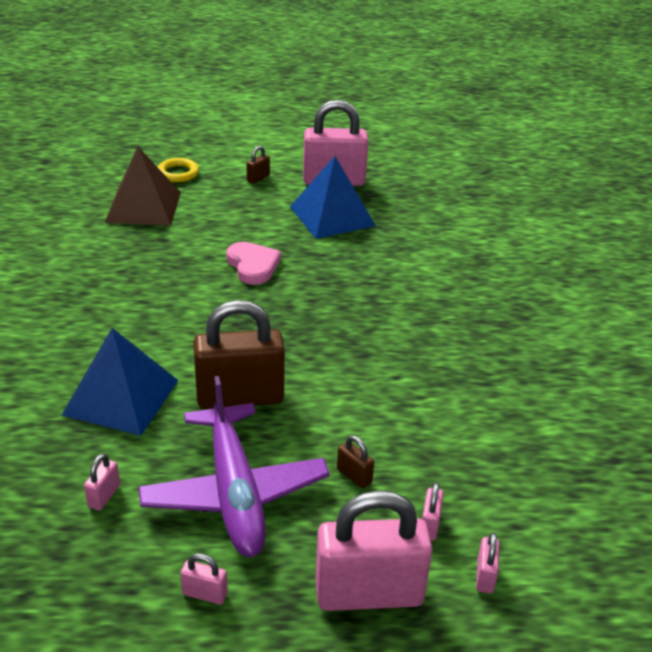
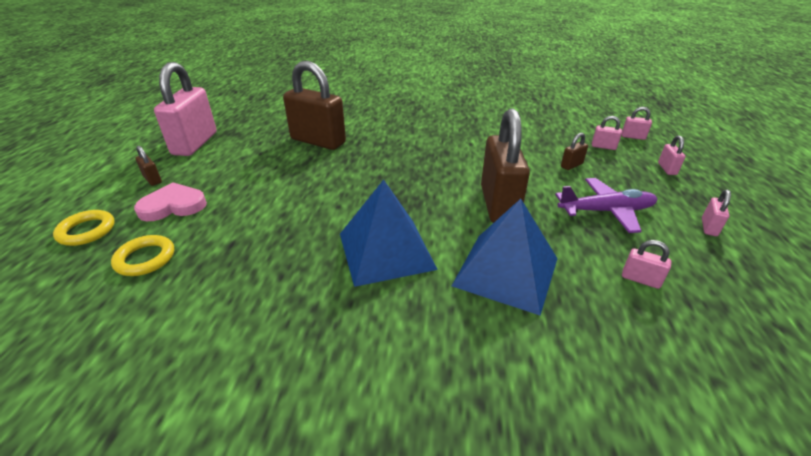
camera: 80 degrees left, 0 degrees up
brown pyramid [105,147,181,226] -> yellow ring [111,235,174,276]
purple plane [138,376,330,557] -> purple plane [555,178,657,233], size x0.66
pink heart [226,242,281,285] -> pink heart moved to [134,182,207,221]
blue pyramid [290,156,376,239] -> blue pyramid moved to [340,180,438,287]
pink padlock [315,490,432,611] -> pink padlock [658,135,686,175], size x0.41
none -> brown padlock [283,61,346,150]

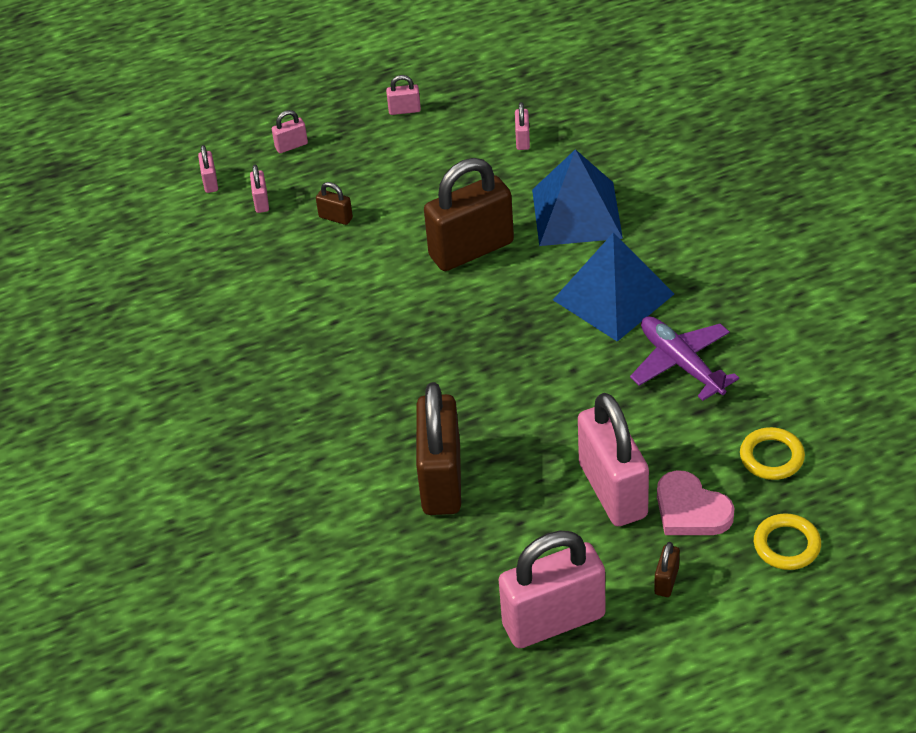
camera: 115 degrees left, 10 degrees up
purple plane [555,178,657,233] -> purple plane moved to [630,316,739,401]
none -> pink padlock [578,393,649,526]

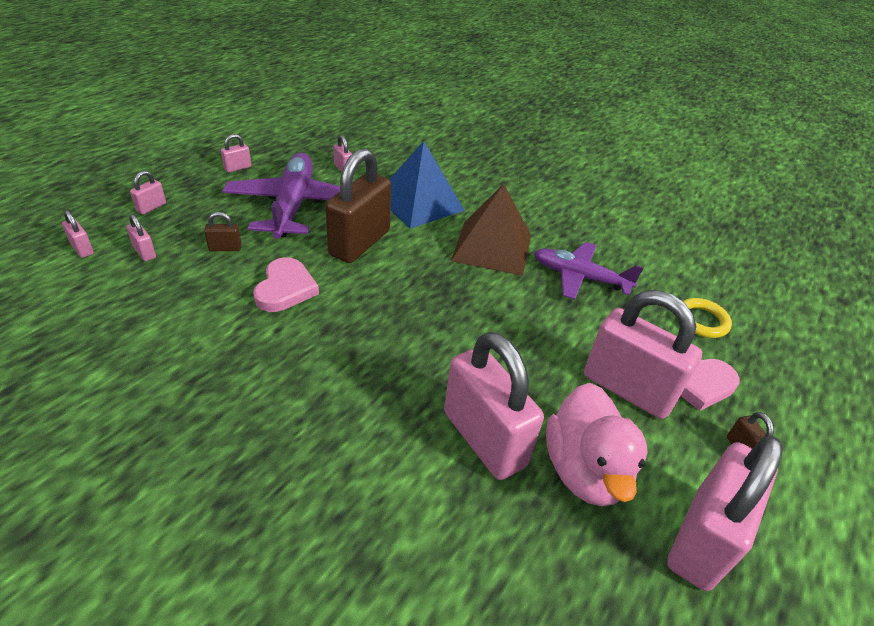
camera: 40 degrees left, 5 degrees down
brown padlock [416,382,461,515] -> pink padlock [444,332,544,480]
blue pyramid [553,233,674,342] -> brown pyramid [451,184,531,276]
yellow ring [754,513,821,570] -> none
none -> purple plane [222,153,340,239]
none -> pink heart [253,257,319,312]
none -> pink duck [546,383,648,506]

